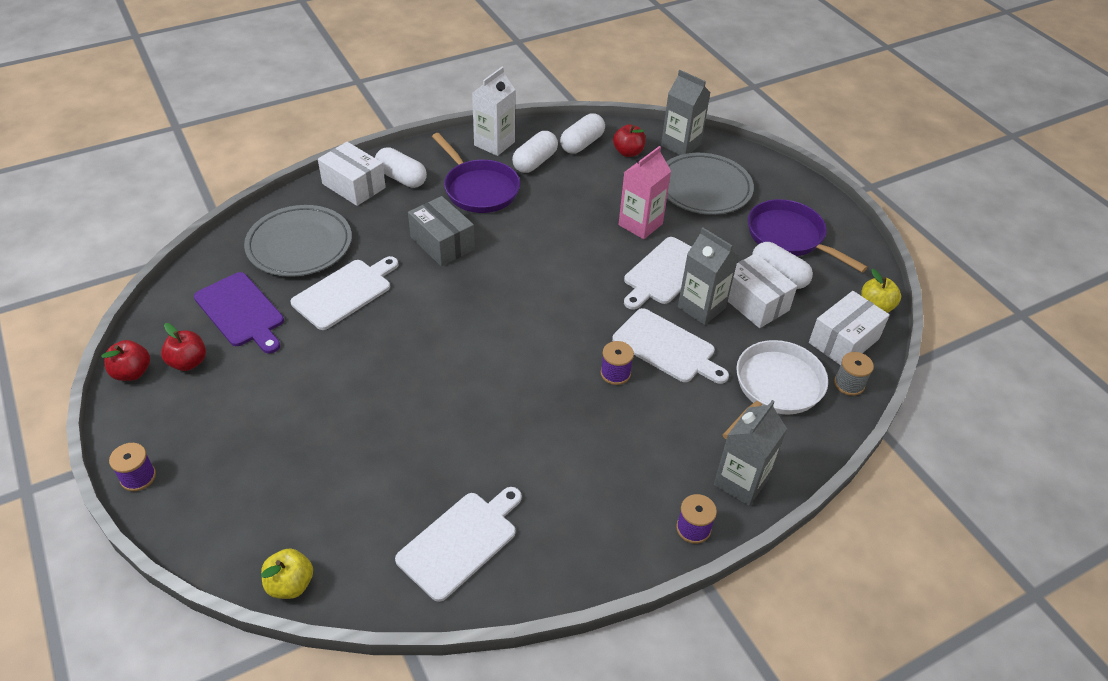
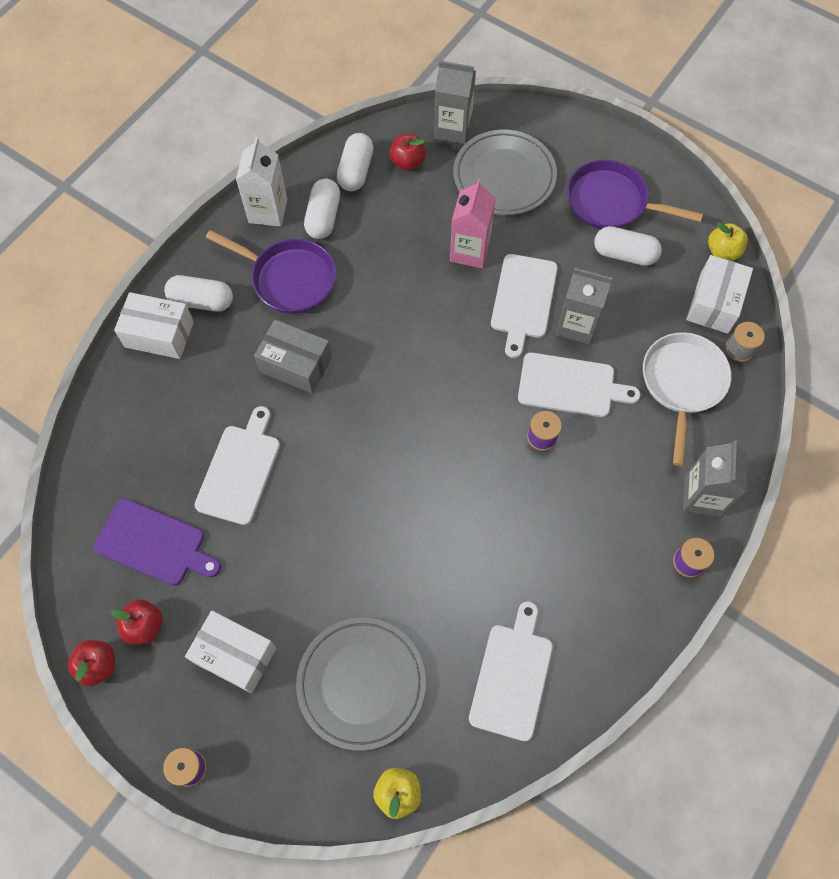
camera: 25 degrees left, 20 degrees up
grey plate [244,205,352,277] -> grey plate moved to [296,618,426,751]
white box [728,253,797,328] -> white box moved to [185,611,276,693]

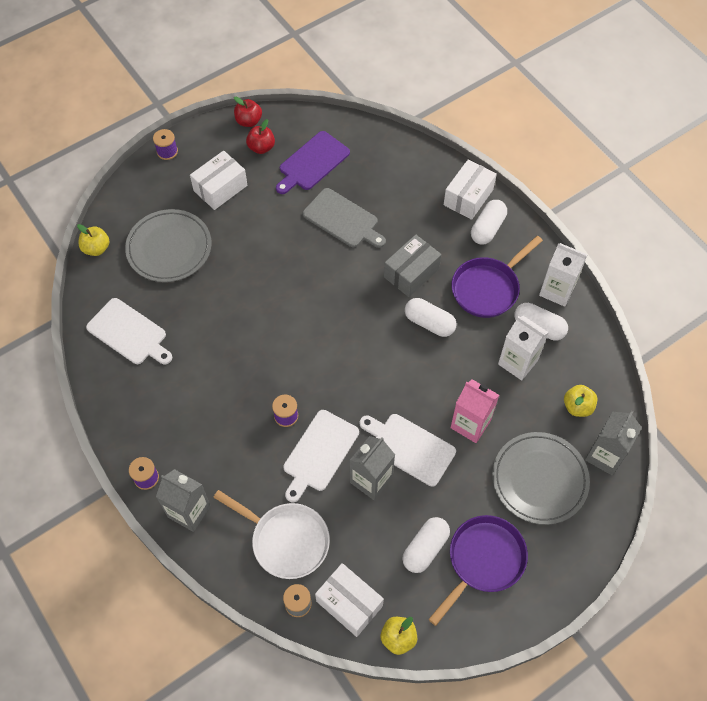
camera: 110 degrees right, 5 degrees down
white cutting board [195,406,280,525] -> grey cutting board [303,188,386,248]
white capsule [337,133,374,191] -> white capsule moved to [405,298,456,337]
red apple [389,134,426,171] -> yellow apple [564,385,598,417]
none -> white carton [498,316,549,380]

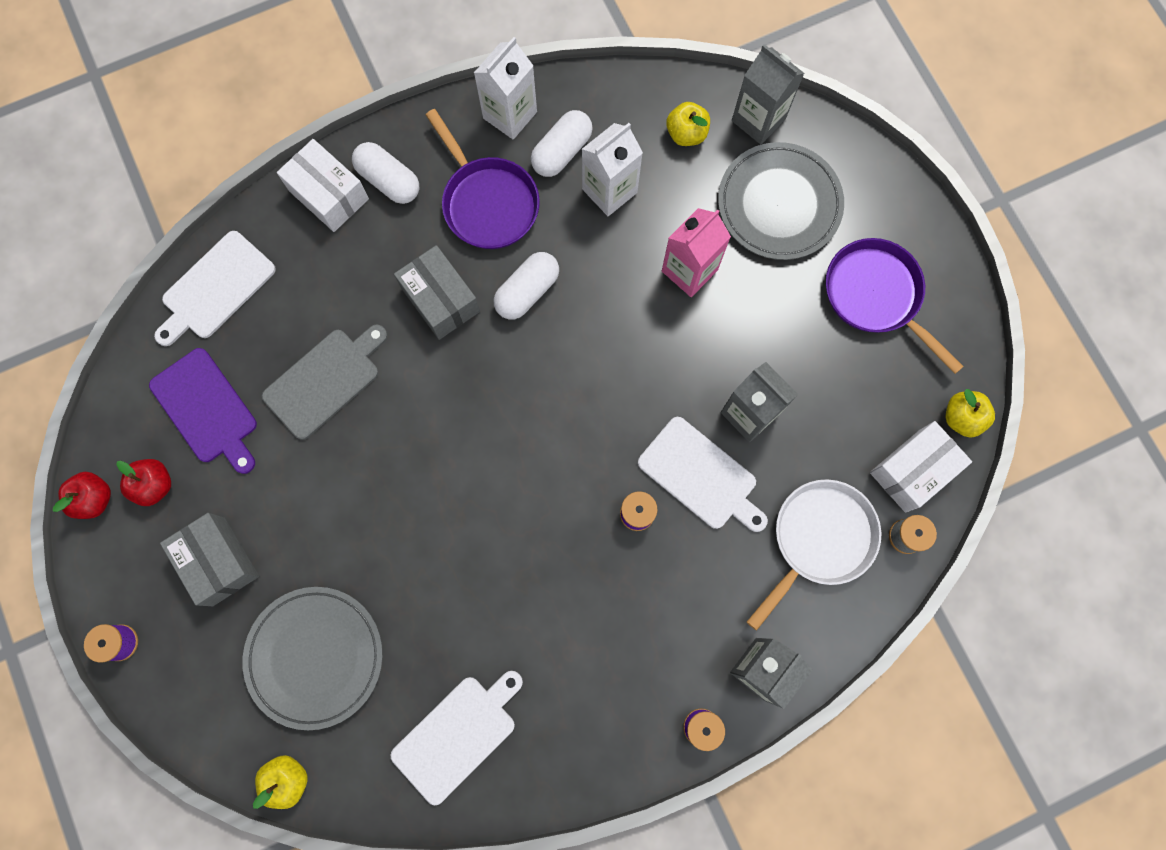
camera: 80 degrees left, 15 degrees up
white box [190,151,247,210] -> grey box [160,513,259,606]
white cutting board [360,414,456,487] -> white cutting board moved to [154,231,276,346]
white capsule [402,517,450,573] -> none

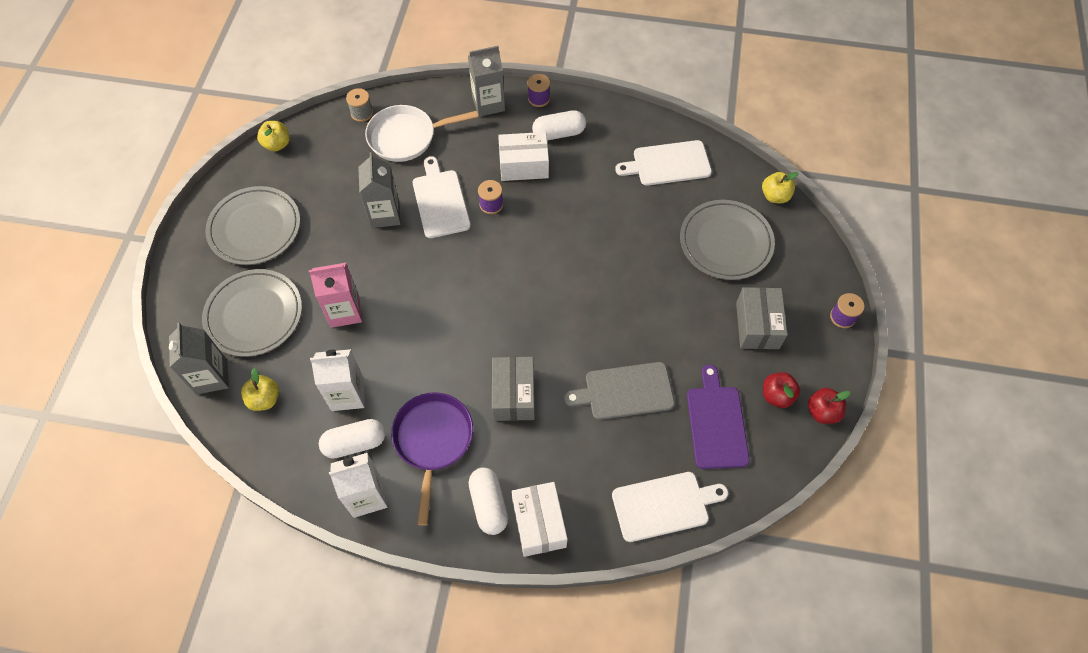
camera: 145 degrees left, 15 degrees down
white capsule [494,252,559,319] -> white capsule moved to [532,110,586,141]
purple pan [826,238,964,374] -> grey plate [205,186,300,265]
white box [870,421,972,513] -> white box moved to [498,132,549,181]

